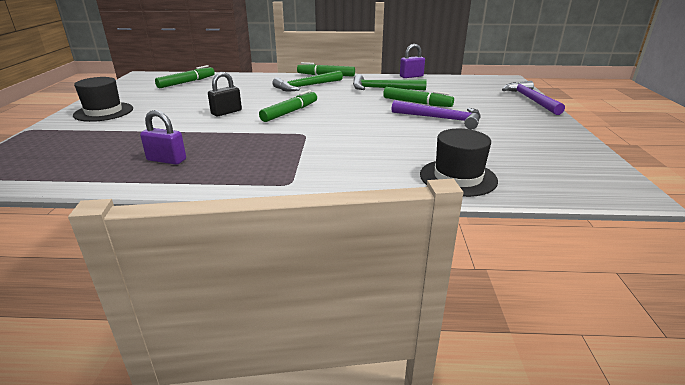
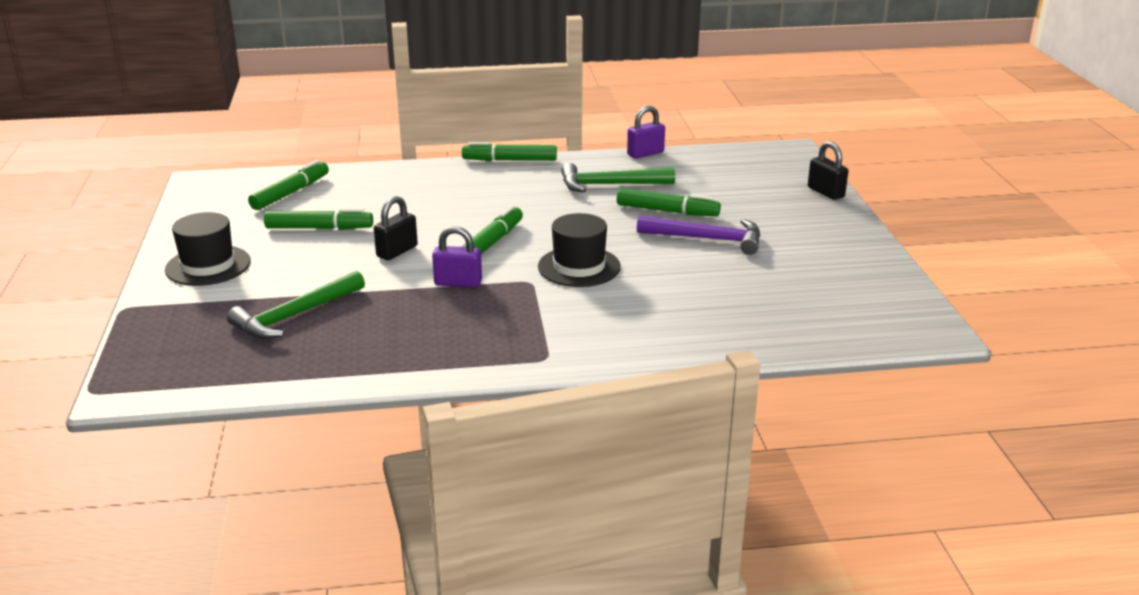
camera: 10 degrees left, 0 degrees up
purple padlock [140,110,186,165] -> purple padlock moved to [432,226,482,288]
green hammer [272,70,343,91] -> green hammer moved to [227,271,365,339]
black hat [420,129,498,197] -> black hat moved to [538,213,621,287]
purple hammer [502,81,565,115] -> black padlock [808,141,848,200]
none -> green marker [264,208,373,230]

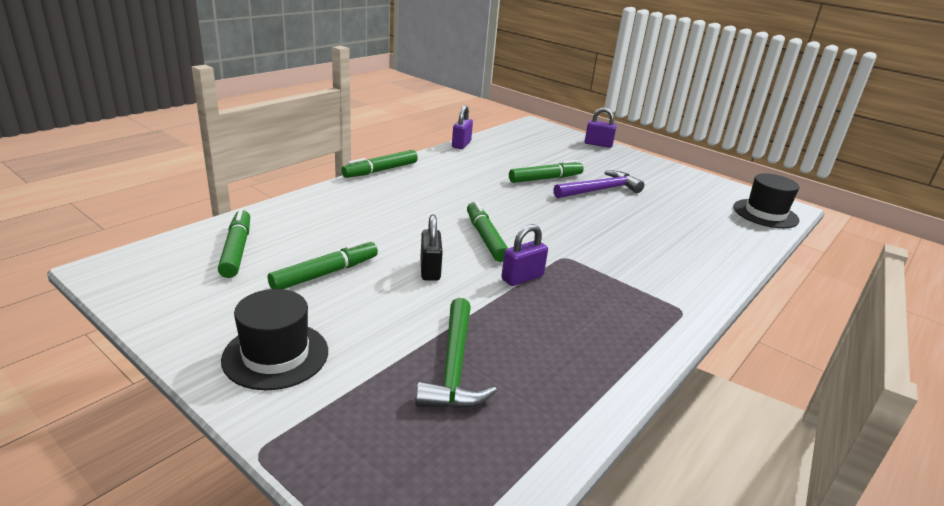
camera: 45 degrees left, 0 degrees up
black hat [538,213,621,287] -> black hat moved to [733,173,800,228]
green hammer [561,163,675,193] -> none
black padlock [808,141,848,200] -> purple padlock [585,107,617,148]

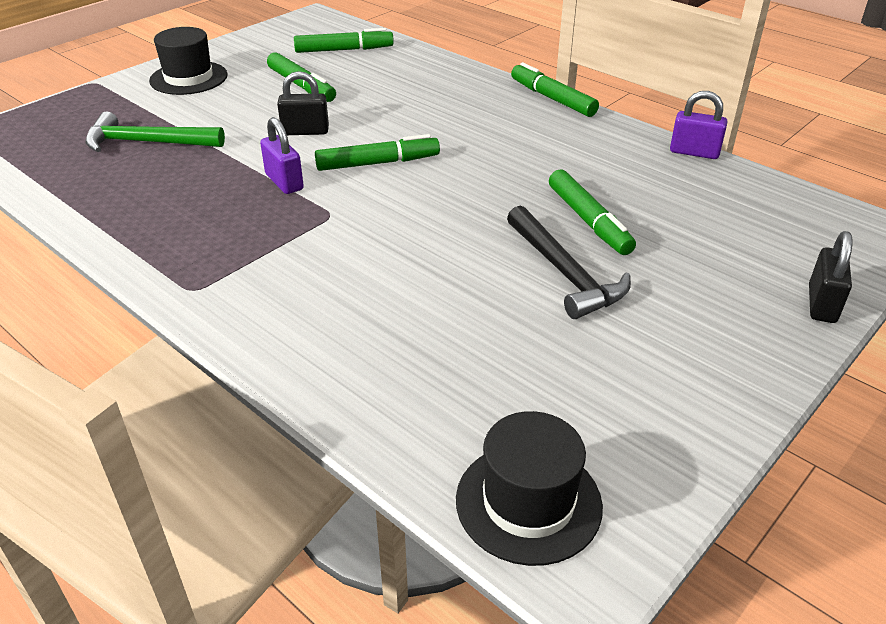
camera: 95 degrees right, 10 degrees up
purple hammer [553,170,644,198] -> black hammer [507,205,631,319]
purple padlock [585,107,617,148] -> black padlock [809,231,852,323]

